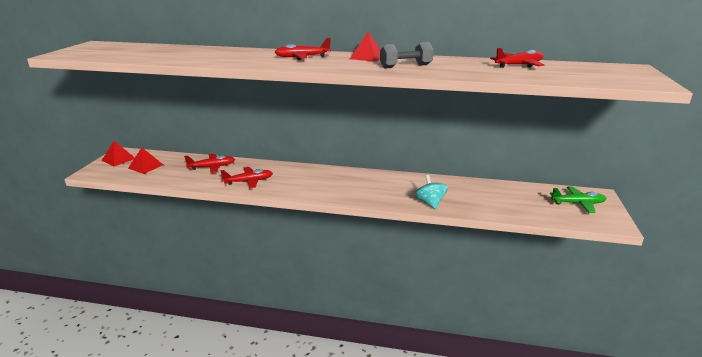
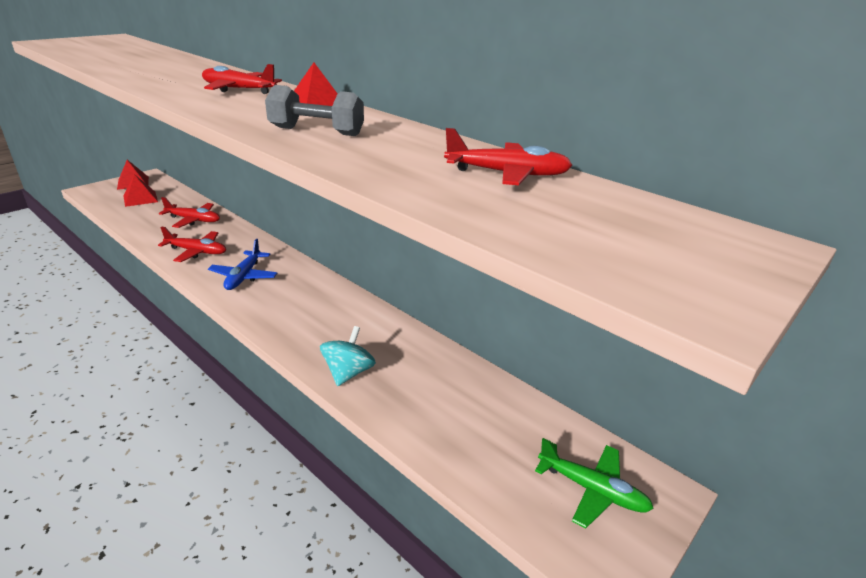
camera: 30 degrees right, 5 degrees up
none -> blue plane [208,239,277,290]

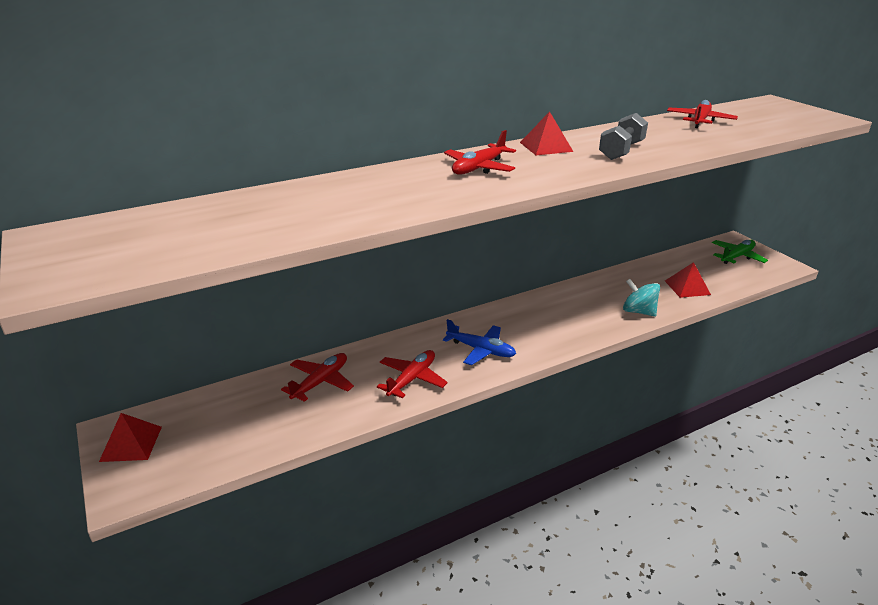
camera: 70 degrees left, 0 degrees up
red pyramid [123,174,158,207] -> red pyramid moved to [665,262,711,298]

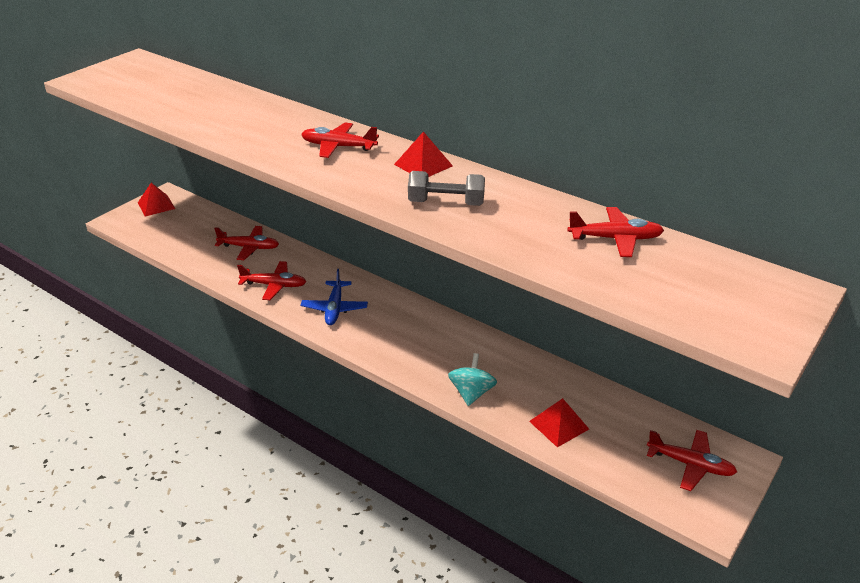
camera: 65 degrees right, 5 degrees up
green plane [712,240,768,264] -> red plane [647,430,737,491]

